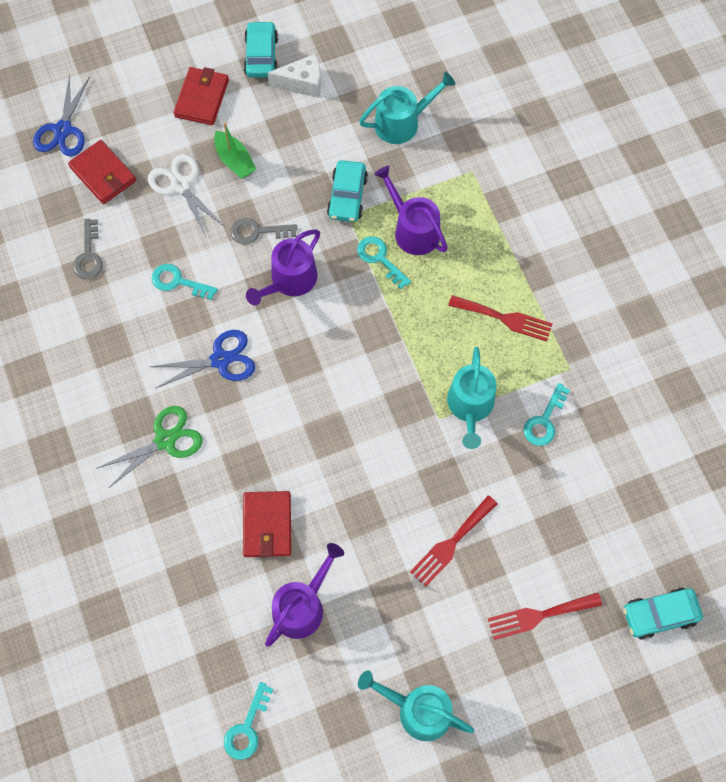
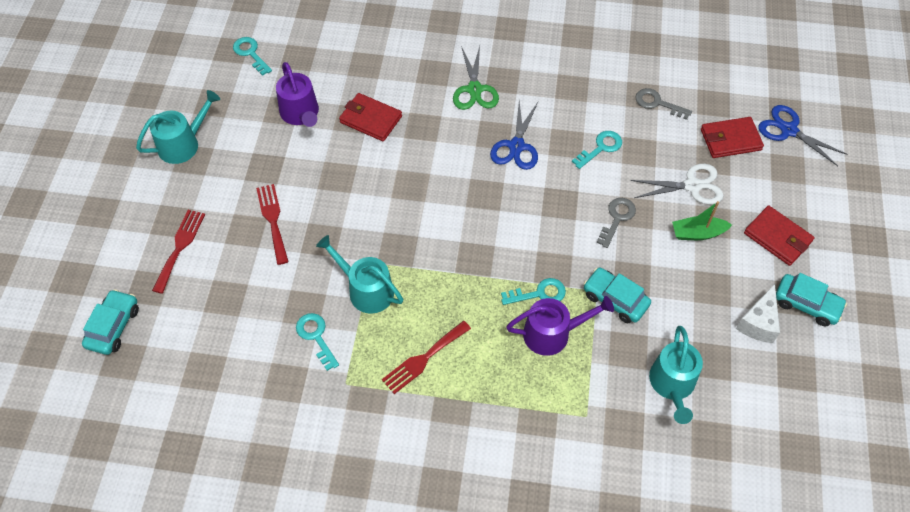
camera: 120 degrees right, 10 degrees down
purple watering can [246,229,320,306] -> none

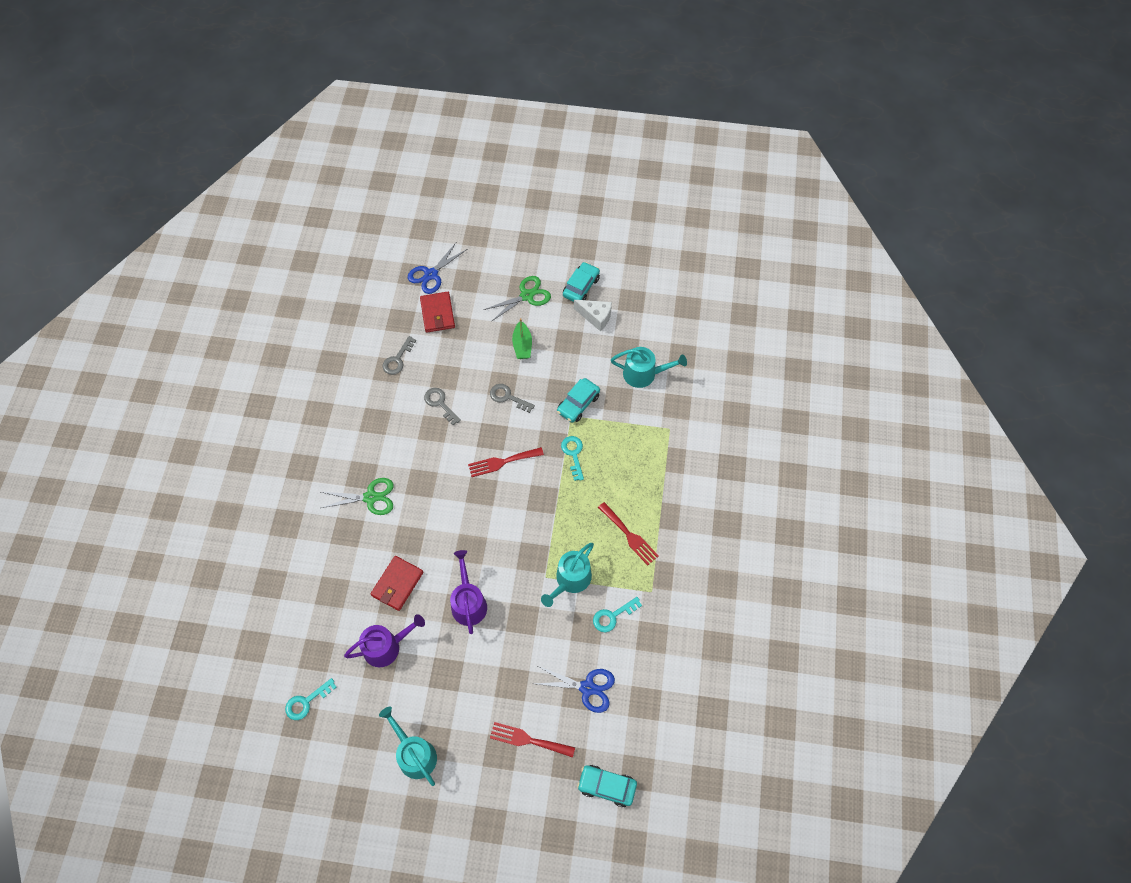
camera: 90 degrees left, 5 degrees up
red fork [256,184,289,265] -> red fork moved to [468,447,544,477]
blue scissors [490,101,538,170] -> blue scissors moved to [534,666,615,713]
purple watering can [506,296,614,356] -> purple watering can moved to [450,550,487,634]
turquoise key [572,131,622,169] -> grey key [424,388,461,425]
white scissors [630,164,724,205] -> none
red wallet [744,205,814,266] -> green scissors [483,276,551,321]

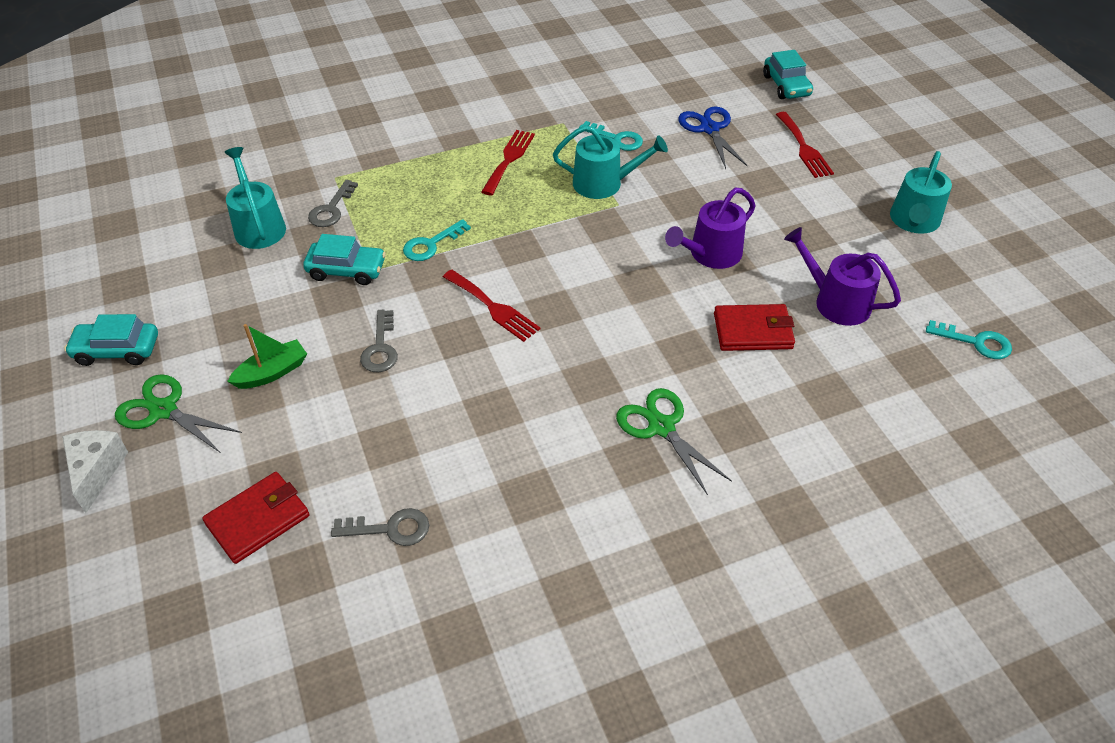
camera: 120 degrees left, 15 degrees down
blue scissors [408,243,467,294] -> none
grey key [424,388,461,425] -> grey key moved to [308,180,358,227]
white cheese [574,300,612,332] -> white cheese moved to [62,430,128,513]

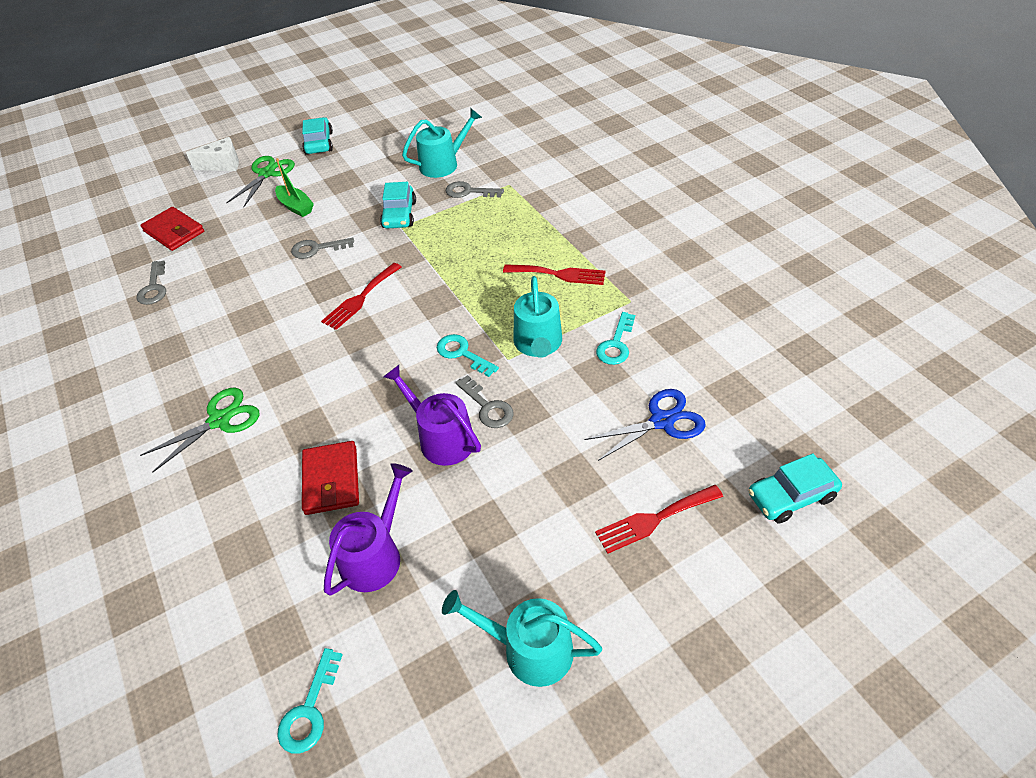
camera: 85 degrees right, 0 degrees up
turquoise key [403,219,471,261] -> turquoise key moved to [436,334,499,377]
none -> grey key [455,375,513,428]

